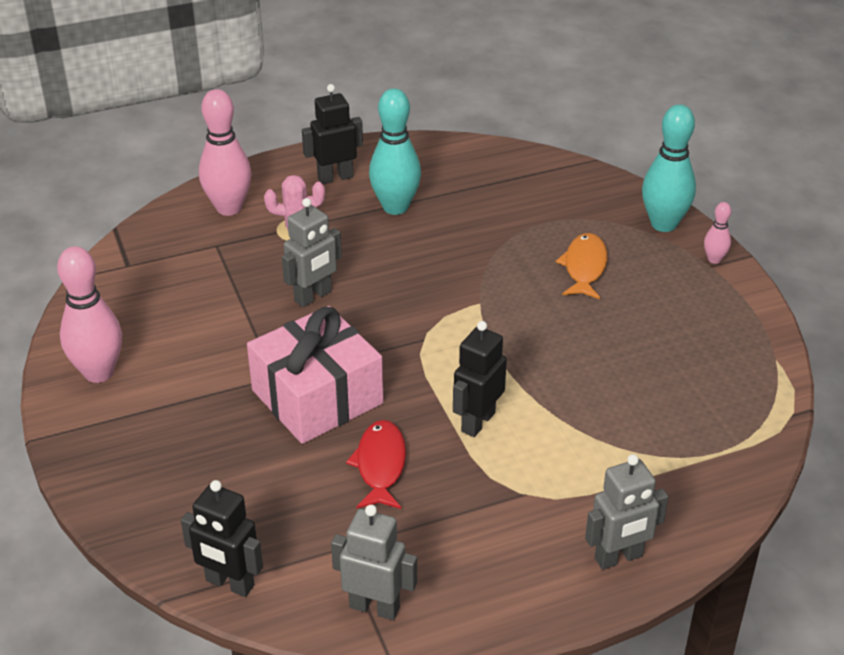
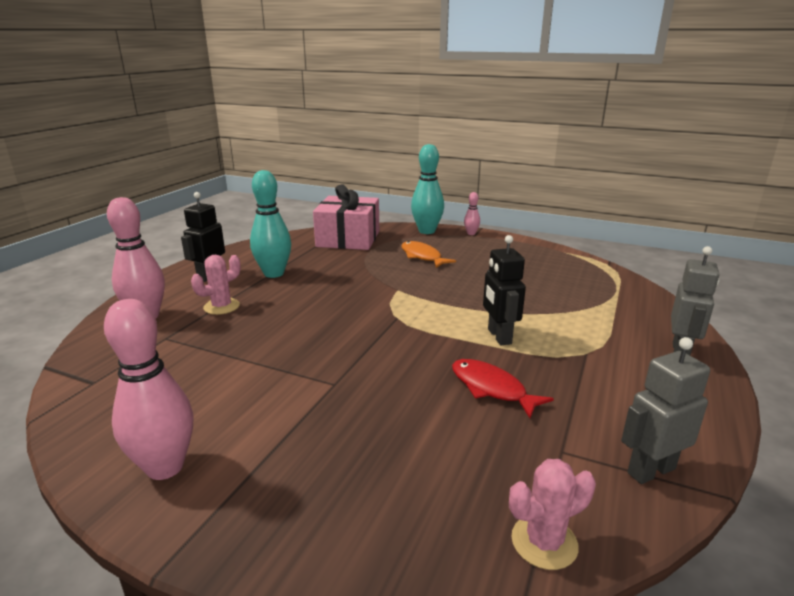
camera: 45 degrees left, 15 degrees down
black robot [181,480,263,597] -> pink cactus [509,459,596,570]
pink gift [247,306,383,444] -> pink gift moved to [313,184,379,250]
grey robot [282,198,342,307] -> none

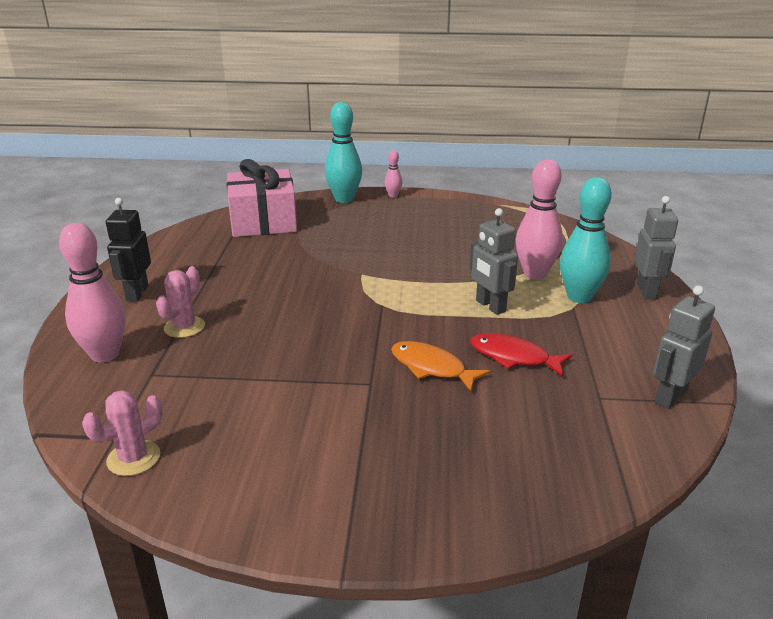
camera: 20 degrees left, 5 degrees up
pink bowling pin [104,299,194,480] -> pink bowling pin moved to [516,159,563,279]
turquoise bowling pin [250,170,291,278] -> turquoise bowling pin moved to [560,177,612,303]
orange fish [401,241,456,268] -> orange fish moved to [391,341,490,391]
black robot [483,235,526,345] -> grey robot [470,208,518,315]
pink cactus [509,459,596,570] -> pink cactus moved to [82,390,163,476]

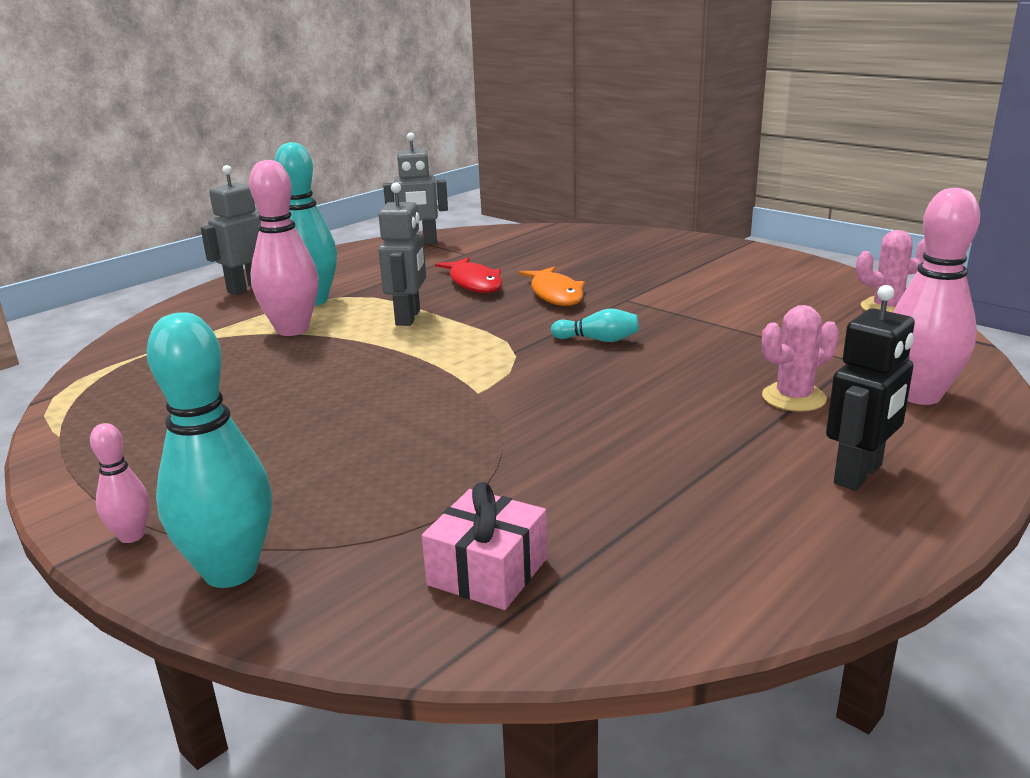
camera: 140 degrees left, 5 degrees down
pink gift [227,159,297,237] -> pink gift [422,482,547,610], size x0.53
none -> turquoise bowling pin [551,308,639,342]

